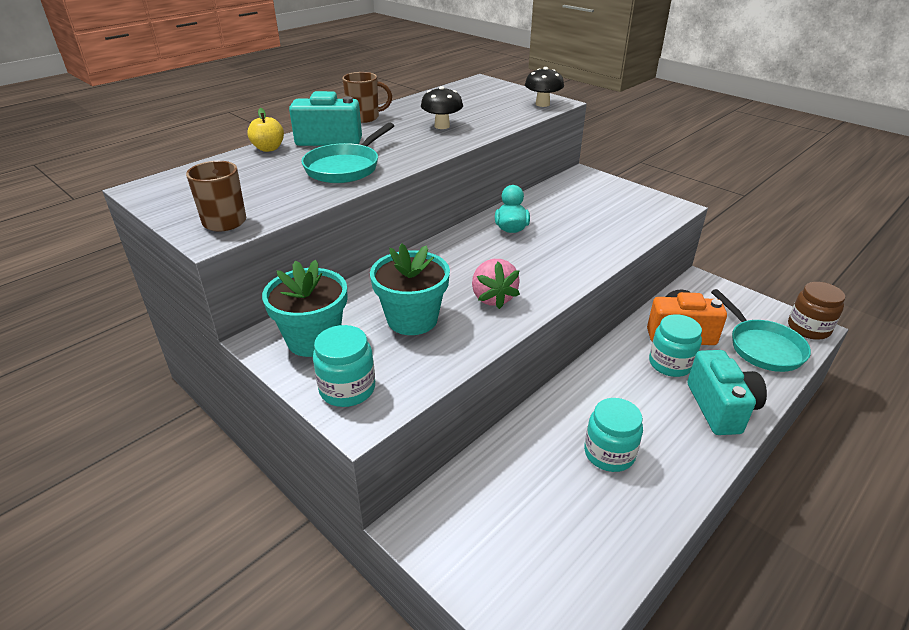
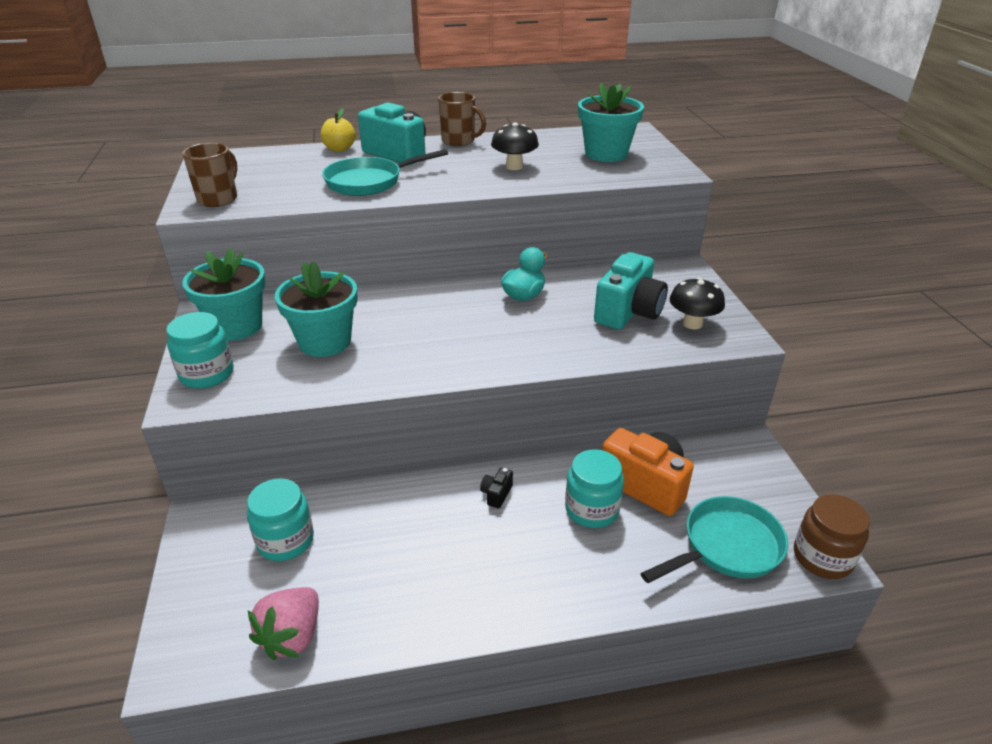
camera: 35 degrees right, 0 degrees up
pink strawberry [472,259,520,309] -> pink strawberry moved to [248,587,319,660]
black mushroom [525,67,564,107] -> black mushroom moved to [669,277,725,330]
turquoise jar [584,398,643,472] -> turquoise jar moved to [247,478,314,561]
turquoise camera [688,350,767,435] -> turquoise camera moved to [594,252,668,330]
turquoise pan [711,289,811,372] -> turquoise pan turned 135 degrees counterclockwise [640,496,788,583]
none -> black camera [480,468,513,509]
none -> turquoise flower pot [578,83,644,162]

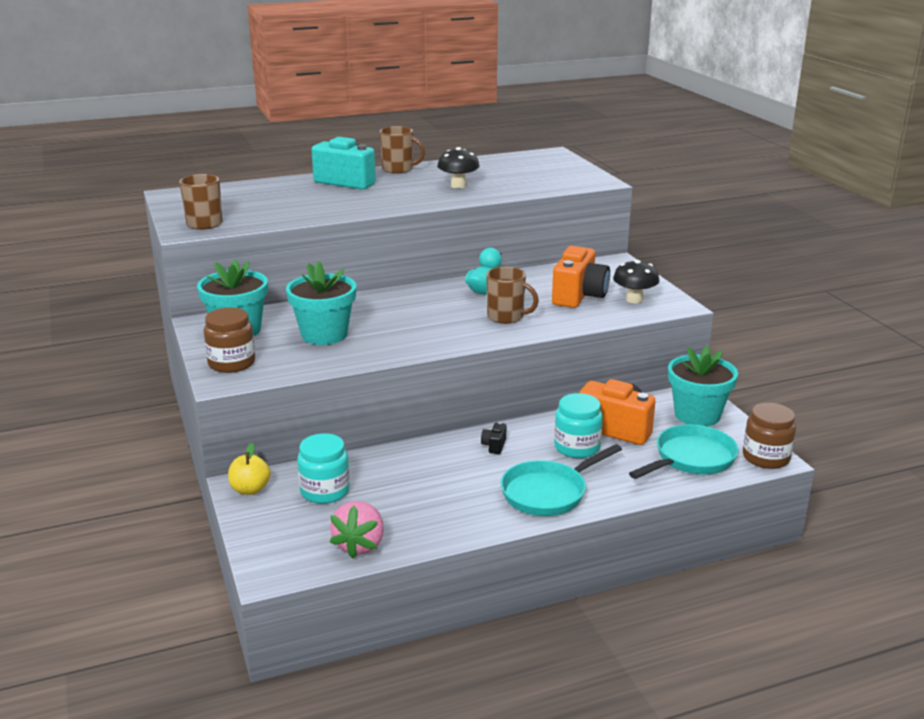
camera: 10 degrees left, 10 degrees down
turquoise jar [166,312,234,389] -> brown jar [204,307,255,373]
yellow apple [321,109,356,152] -> yellow apple moved to [228,443,271,495]
turquoise pan [322,149,448,196] -> turquoise pan moved to [501,444,622,516]
turquoise flower pot [578,83,644,162] -> turquoise flower pot moved to [668,346,738,426]
turquoise camera [594,252,668,330] -> orange camera [552,246,610,308]
none -> brown mug [486,267,539,324]

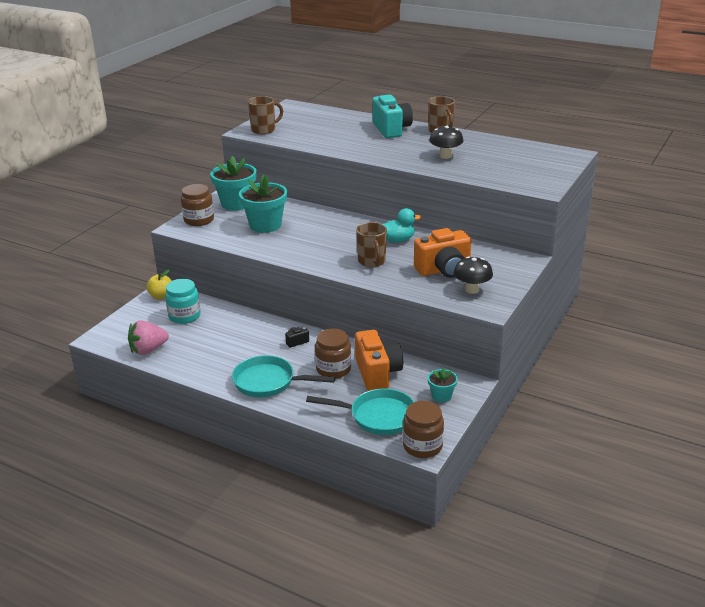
camera: 50 degrees right, 5 degrees up
turquoise jar [554,393,603,458] -> brown jar [315,328,351,379]
turquoise flower pot [668,346,738,426] -> turquoise flower pot [428,367,458,402], size x0.52

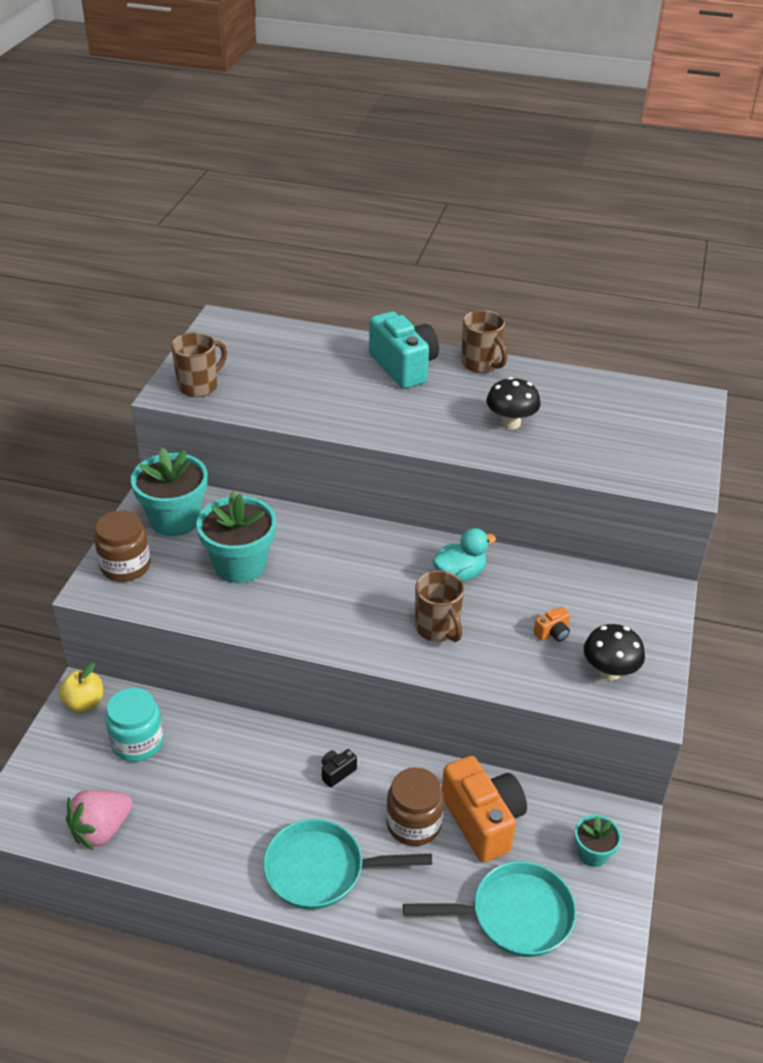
camera: 15 degrees left, 10 degrees up
brown jar [403,401,444,458] -> none
orange camera [414,228,471,278] -> orange camera [534,606,570,642], size x0.42

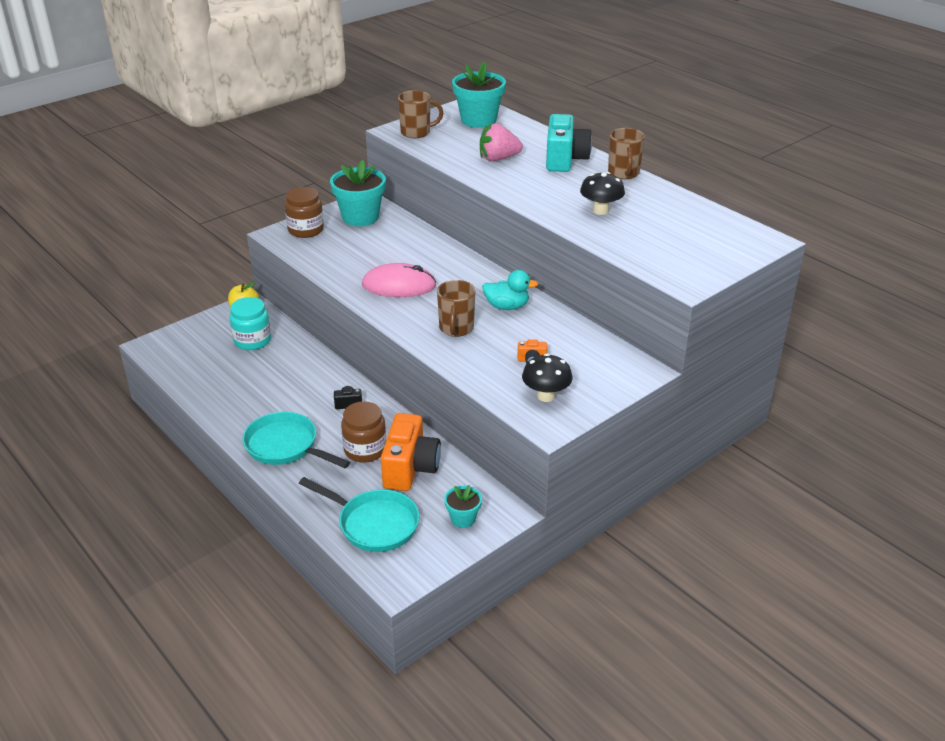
camera: 35 degrees right, 5 degrees down
pink strawberry [66,790,133,850] -> pink strawberry moved to [480,123,523,161]
turquoise flower pot [196,491,276,583] -> turquoise flower pot moved to [452,62,506,128]
none -> pink mouse [362,263,436,297]

